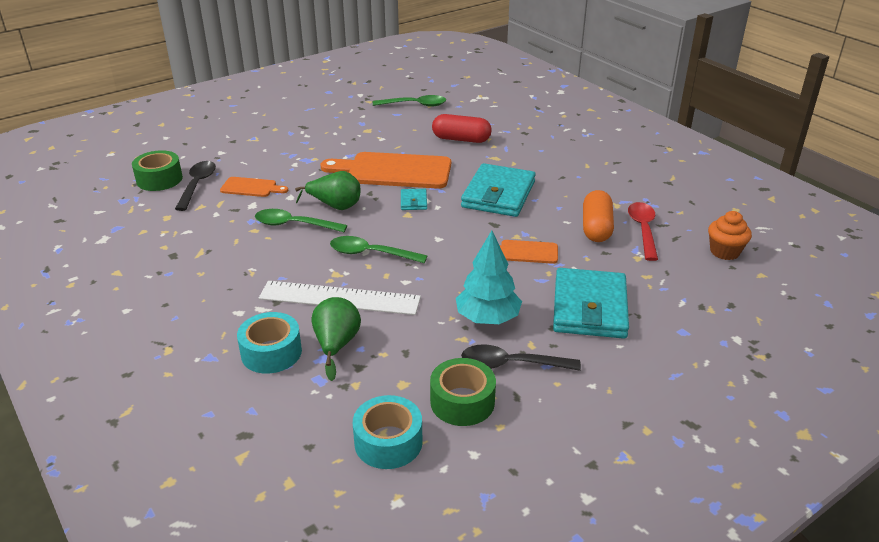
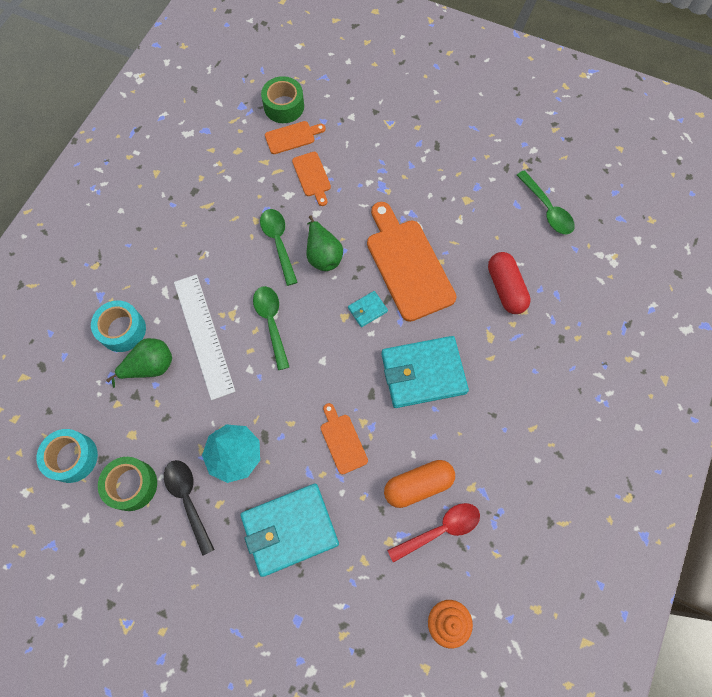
camera: 60 degrees right, 35 degrees up
black spoon [175,161,216,211] -> orange cutting board [265,121,326,154]

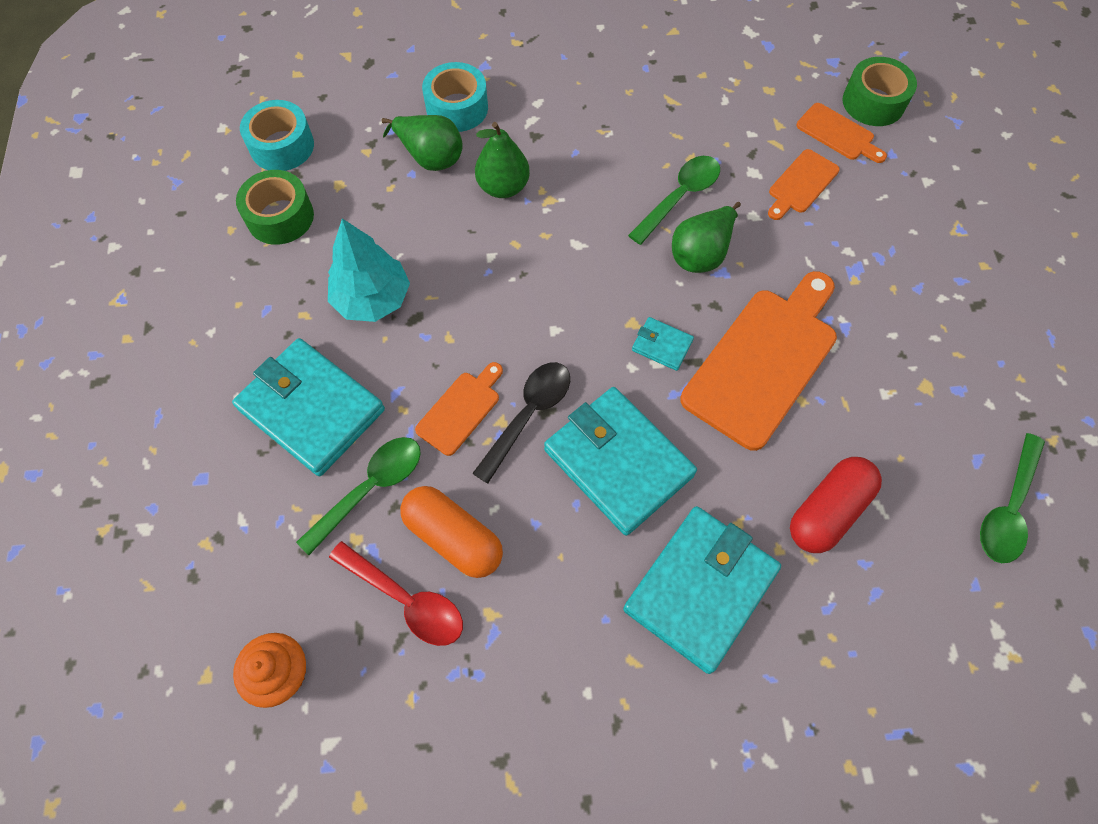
camera: 60 degrees right, 5 degrees down
black spoon [164,460,215,556] -> black spoon moved to [472,362,570,484]
white ruler [174,274,236,400] -> green pear [475,122,530,198]
green spoon [253,286,289,370] -> green spoon moved to [296,437,421,555]
none -> turquoise wallet [623,506,781,674]

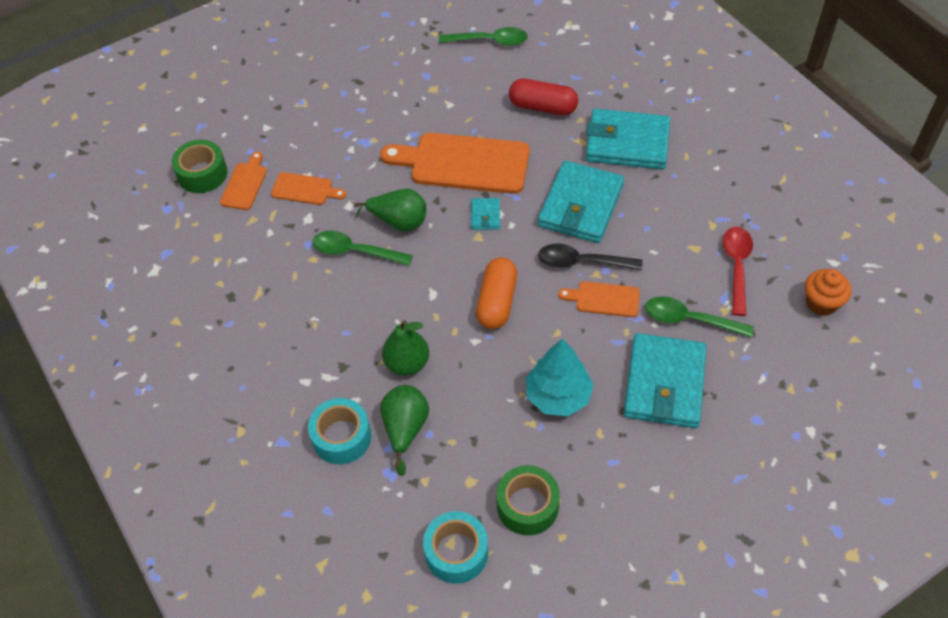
camera: 115 degrees left, 10 degrees down
orange capsule [400,486,503,578] -> orange capsule moved to [476,257,517,329]

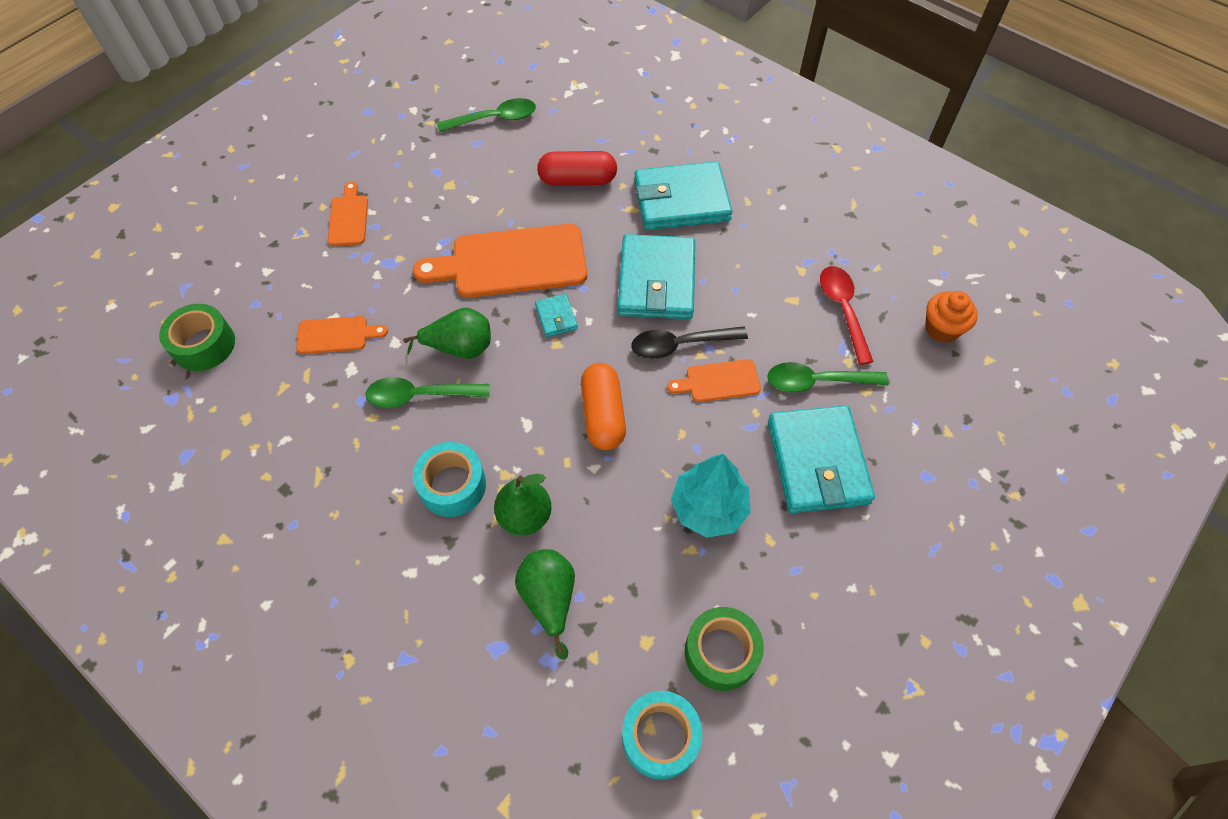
camera: 20 degrees left, 5 degrees up
orange cutting board [220,152,267,210] -> orange cutting board moved to [328,182,368,246]
turquoise tape [308,398,371,464] -> turquoise tape moved to [413,442,486,517]

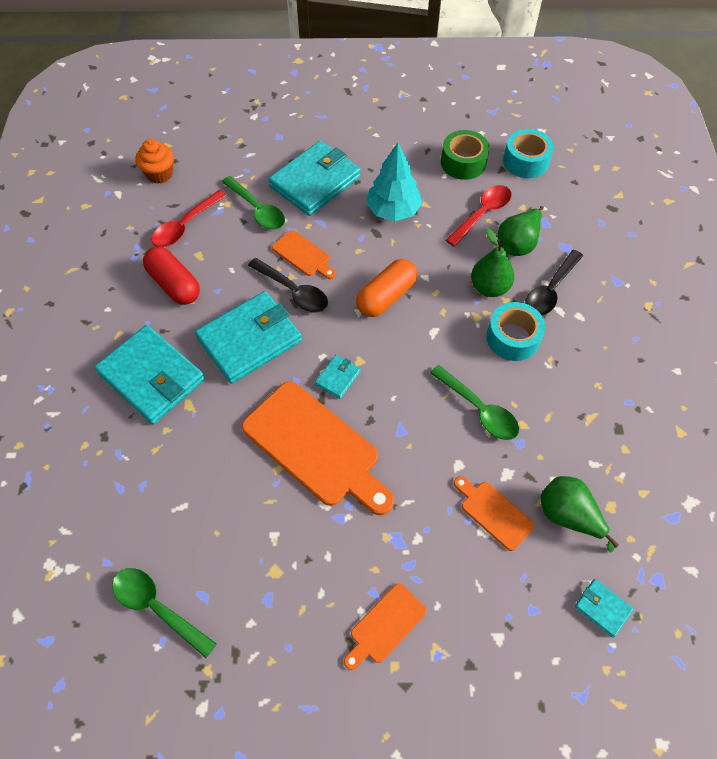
camera: 130 degrees left, 0 degrees up
green tape [159,304,235,371] -> turquoise wallet [574,579,633,638]
green pear [403,307,491,359] -> green pear moved to [541,476,619,552]
red capsule [537,151,617,186] -> red capsule moved to [143,246,200,305]
none -> red spoon [446,185,511,247]
none -> black spoon [525,250,583,315]

